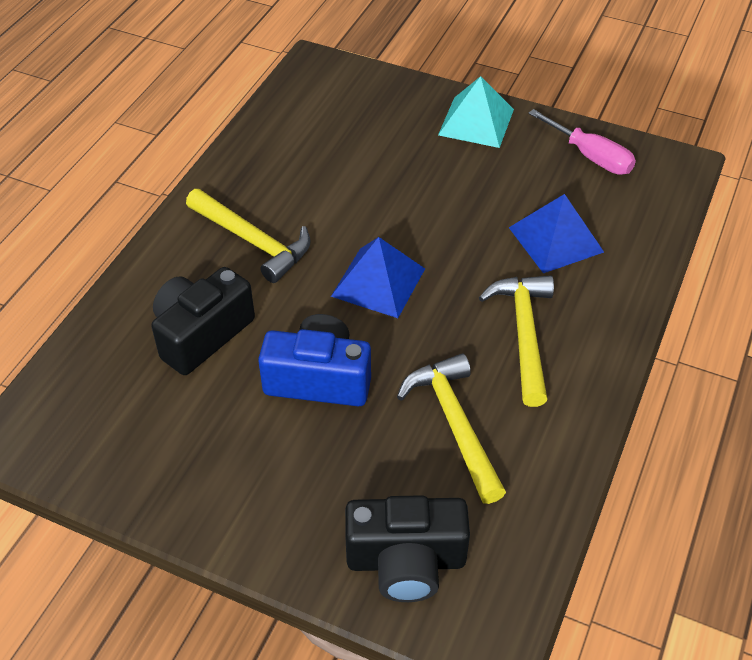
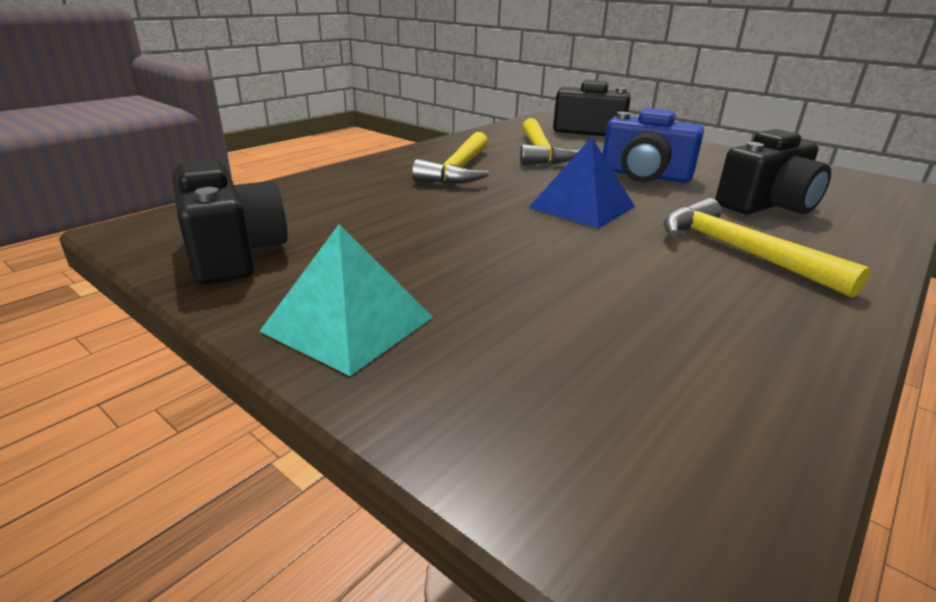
camera: 165 degrees left, 20 degrees down
blue pyramid [509,194,604,273] -> none
pink screwdriver [528,109,636,175] -> black camera [172,160,288,285]

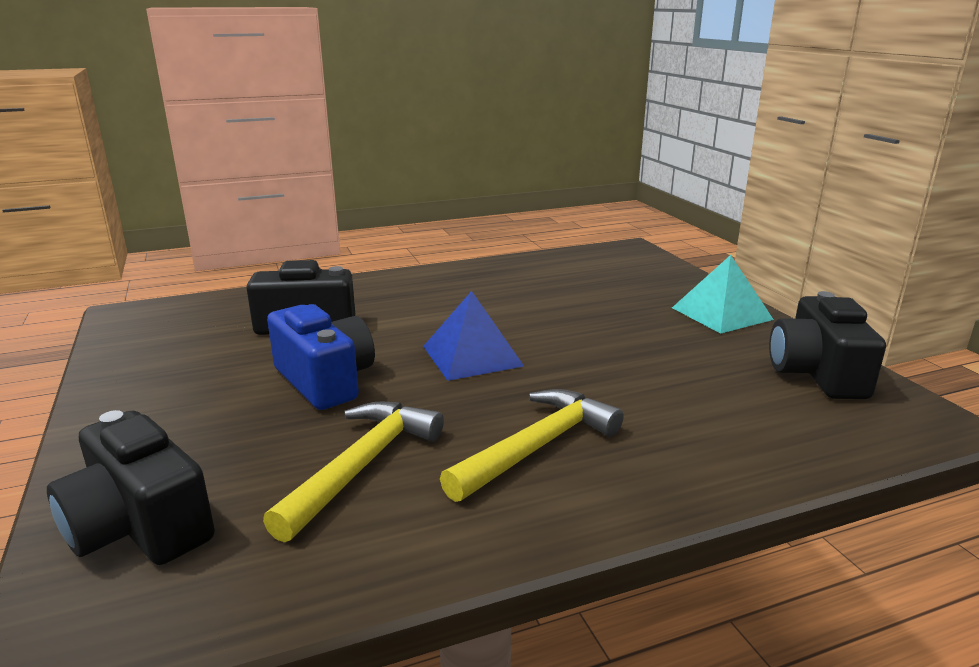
camera: 150 degrees left, 5 degrees down
yellow hammer [663,198,870,298] -> none

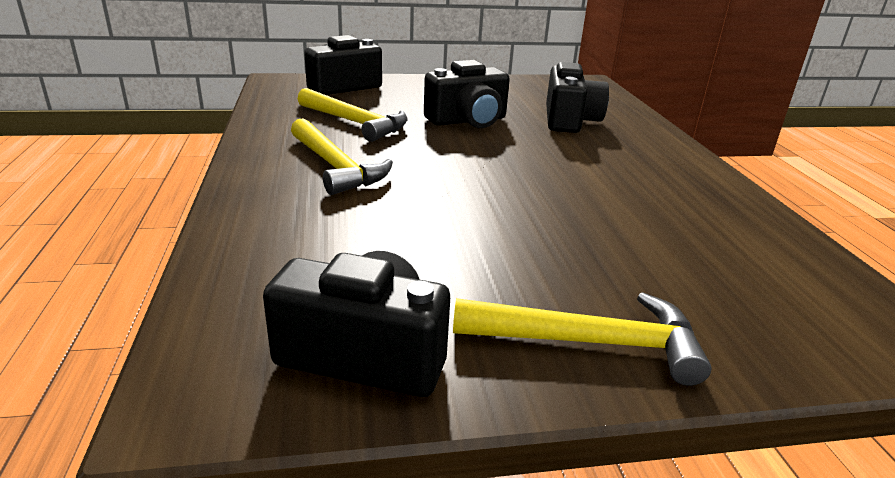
camera: 100 degrees right, 5 degrees up
blue camera [267,304,375,410] -> black camera [424,60,510,128]
blue pyramid [423,291,524,381] -> none
turquoise pyramid [672,255,774,334] -> yellow hammer [453,292,712,386]

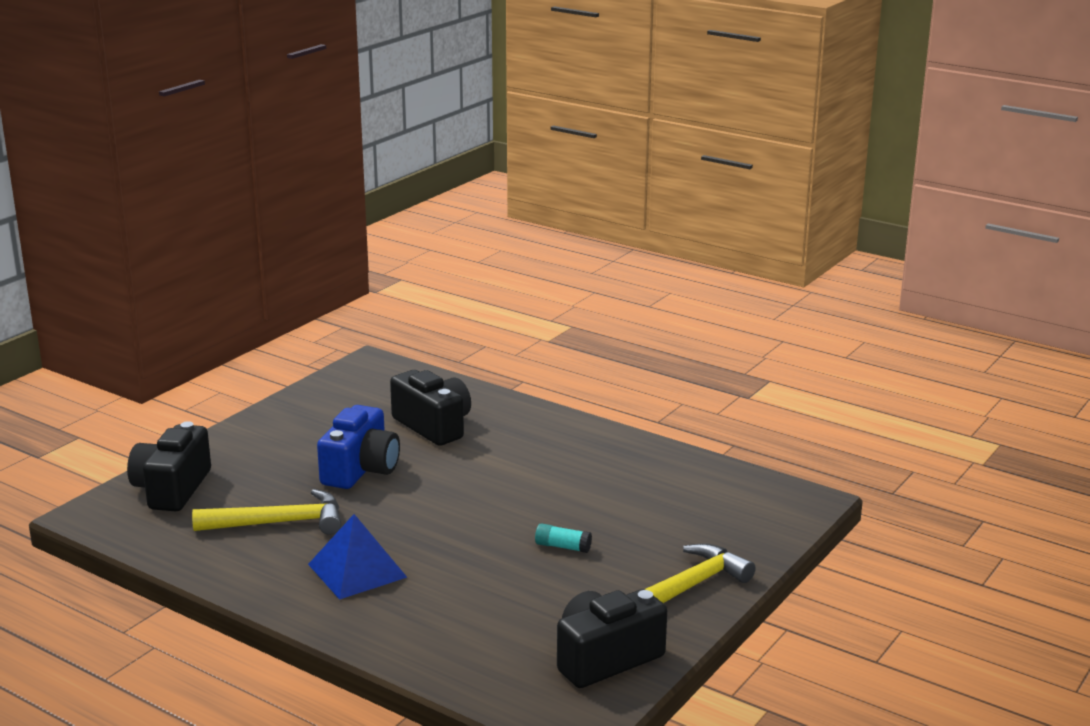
camera: 45 degrees left, 5 degrees down
yellow hammer [291,118,393,195] -> blue pyramid [308,514,407,600]
black camera [424,60,510,128] -> blue camera [317,405,400,489]
none -> turquoise glue stick [535,523,592,553]

